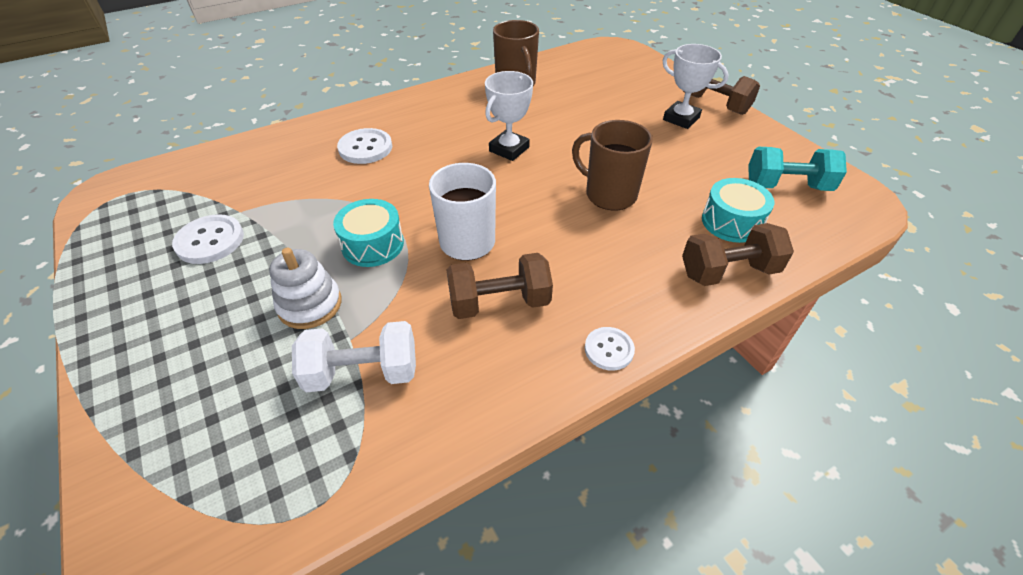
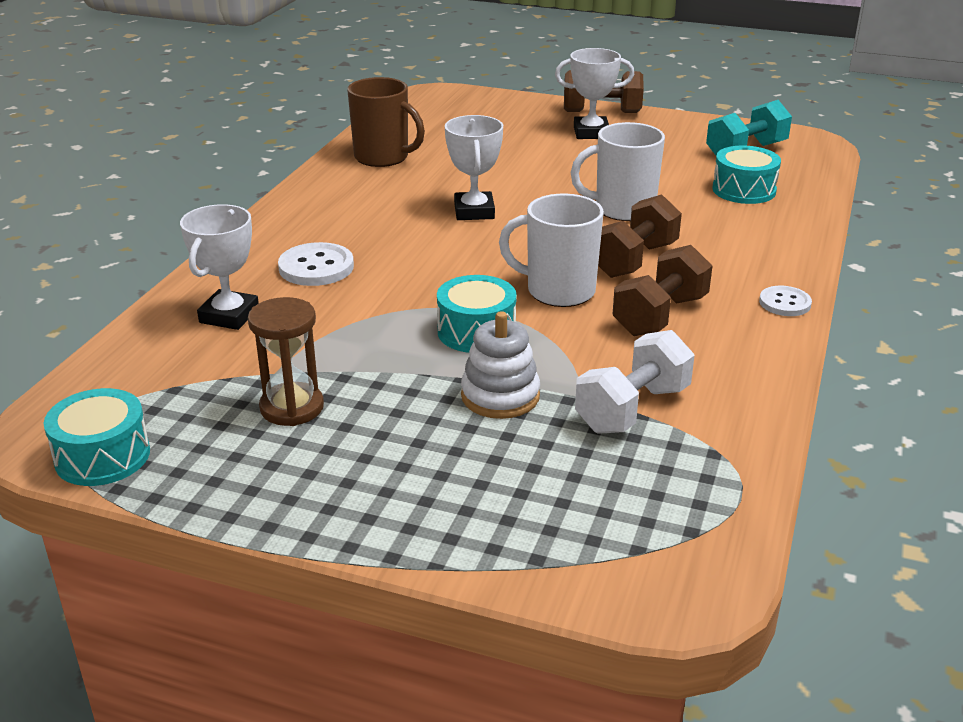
camera: 40 degrees left, 15 degrees down
white button [172,214,244,264] -> brown hourglass [248,297,324,426]
brown mug [572,120,653,210] -> white mug [571,122,665,221]
brown dumbbell [682,223,794,286] -> brown dumbbell moved to [598,194,682,278]
none -> turquoise drum [44,388,150,486]
none -> white trophy [180,204,259,330]

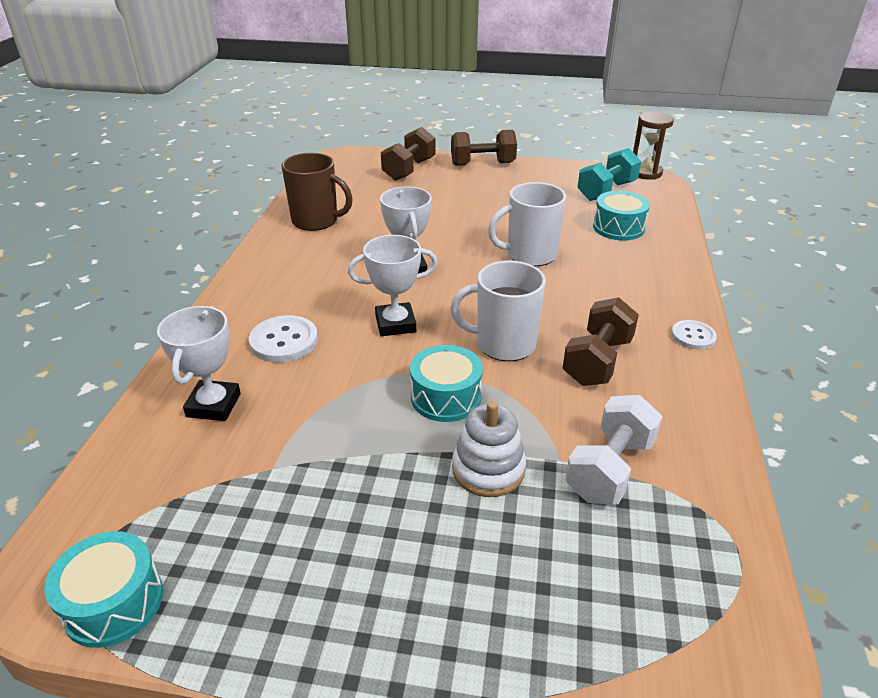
camera: 10 degrees left, 5 degrees up
brown hourglass [248,297,324,426] -> brown hourglass moved to [633,112,674,180]
white trophy [555,48,634,139] -> white trophy moved to [348,235,438,336]
brown dumbbell [598,194,682,278] -> brown dumbbell moved to [381,127,435,181]

